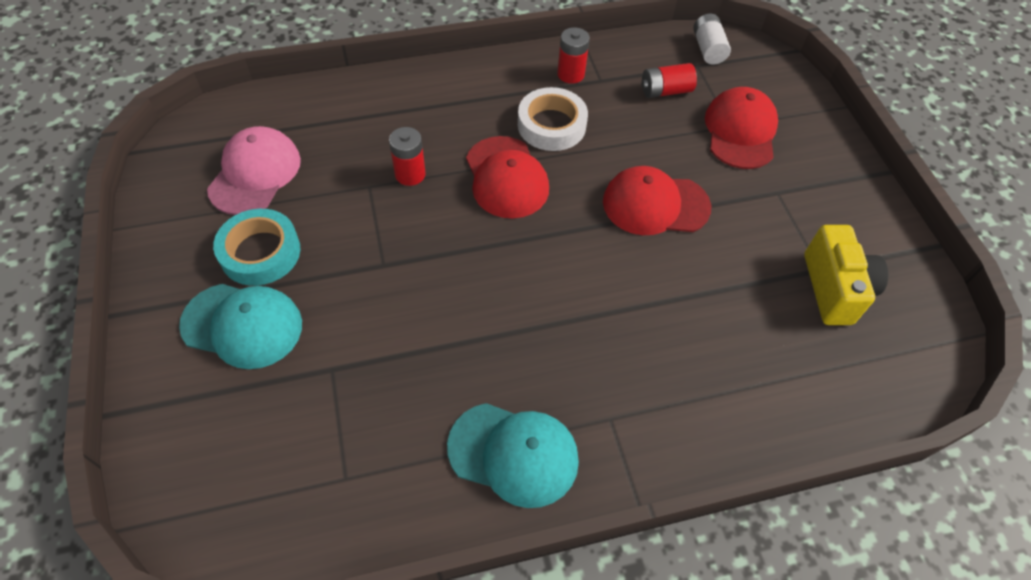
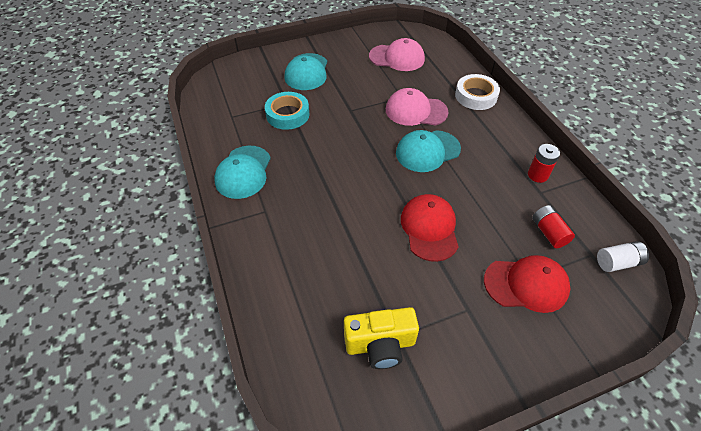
camera: 85 degrees right, 5 degrees down
turquoise tape [213,209,300,286] -> turquoise tape moved to [265,92,310,130]
red battery [389,127,426,186] -> pink cap [386,88,449,126]
red cap [466,136,549,219] -> turquoise cap [396,130,461,172]
white tape [518,87,588,151] -> white tape moved to [455,74,500,110]

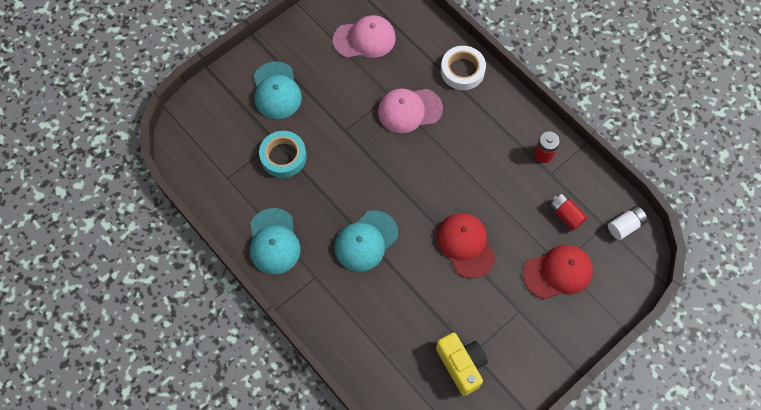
camera: 20 degrees left, 15 degrees up
yellow camera [344,307,419,369] -> yellow camera turned 90 degrees counterclockwise [436,333,488,396]
turquoise cap [396,130,461,172] -> turquoise cap moved to [335,210,398,272]

